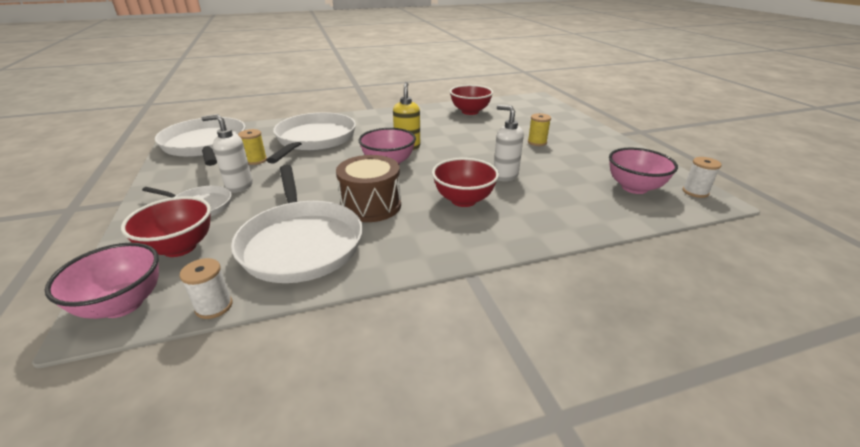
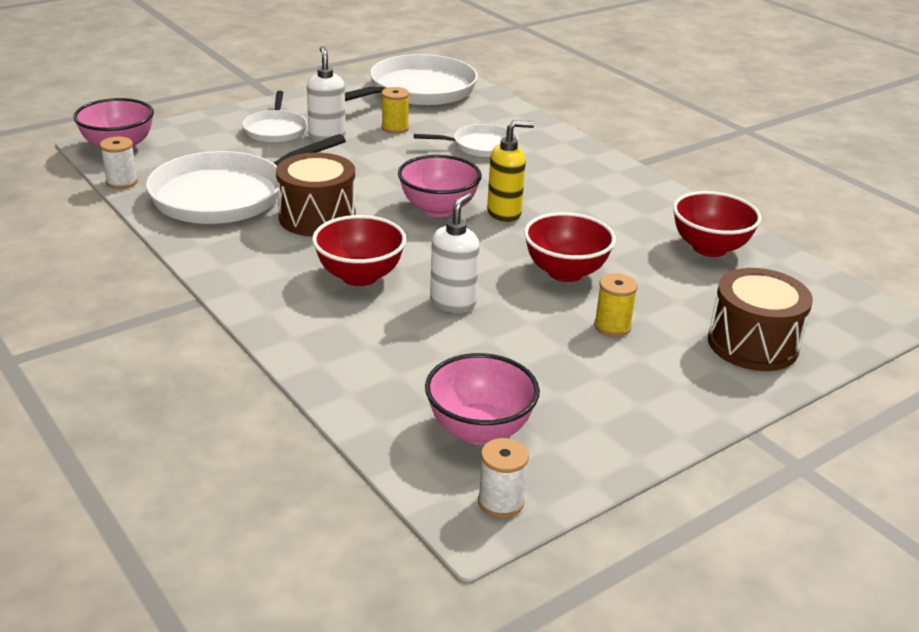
camera: 70 degrees right, 0 degrees up
red bowl [121,196,211,257] -> red bowl moved to [524,212,616,282]
white pan [266,112,356,164] -> white pan [414,124,518,157], size x0.54
none -> brown drum [708,268,813,371]

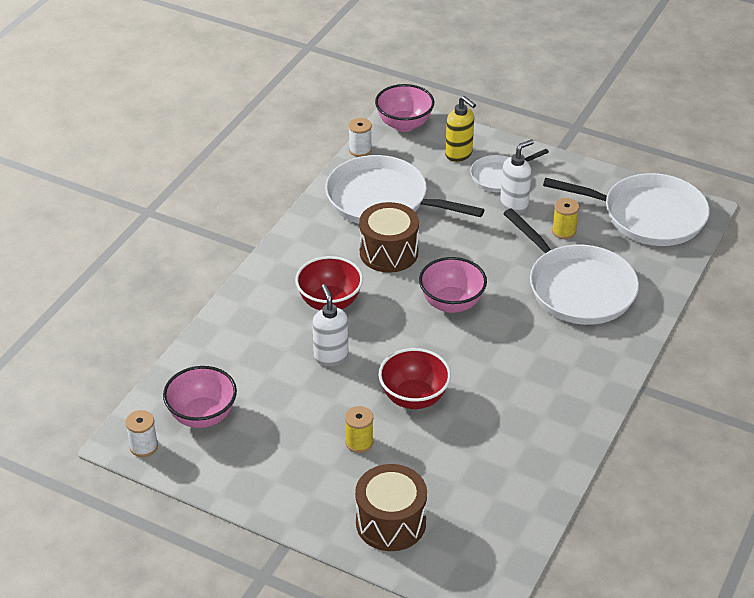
camera: 65 degrees right, 10 degrees up
white pan [414,124,518,157] -> white pan [503,208,639,325], size x1.85
white soap dispenser [430,193,480,313] -> white soap dispenser turned 105 degrees counterclockwise [312,284,348,366]
yellow soap dispenser [487,120,534,222] -> yellow soap dispenser moved to [445,96,476,162]
red bowl [673,191,762,257] -> none

